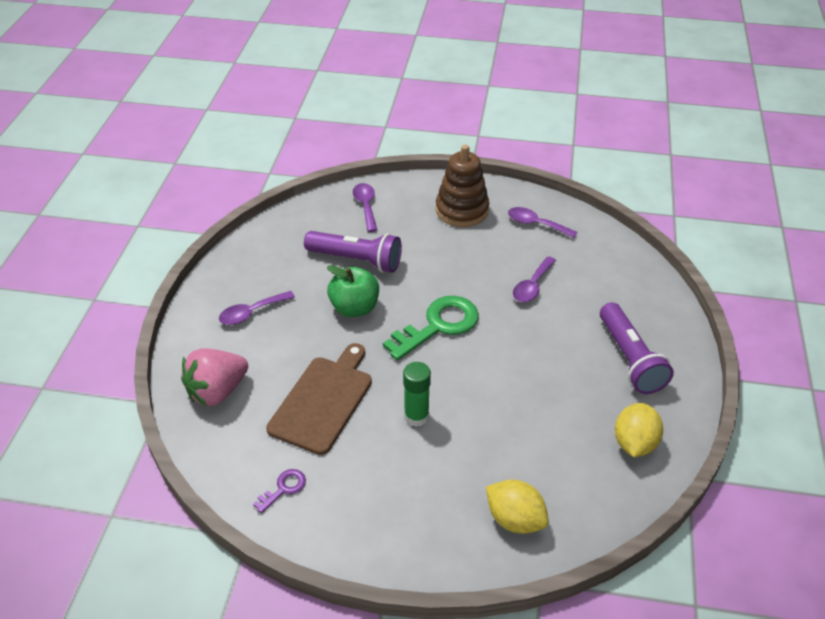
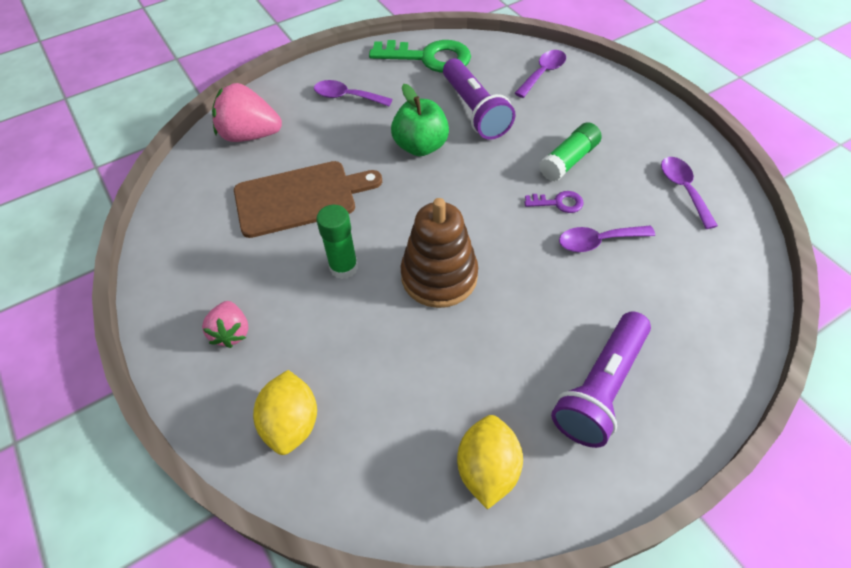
camera: 50 degrees right, 10 degrees up
purple key [253,469,306,513] -> purple key moved to [524,191,583,213]
green key [383,296,479,361] -> green key moved to [369,40,471,73]
brown stacking toy [436,145,489,227] -> brown stacking toy moved to [400,198,478,308]
yellow lemon [615,403,663,457] -> yellow lemon turned 60 degrees counterclockwise [457,415,523,510]
none -> pink strawberry [202,301,248,348]
none -> green glue stick [539,122,602,182]

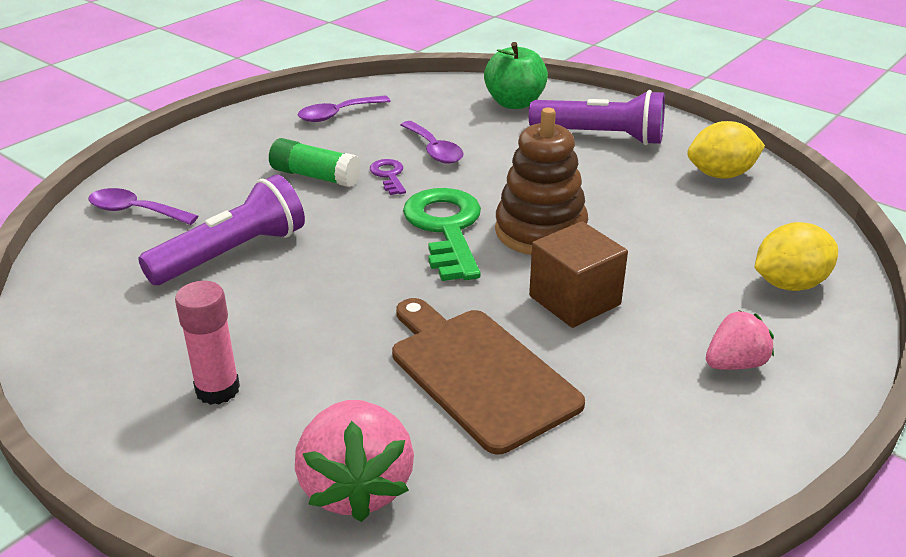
camera: 110 degrees left, 20 degrees down
purple spoon [314,80,393,106] -> pink glue stick [175,281,240,405]
green glue stick [316,205,358,279] -> brown cube [529,221,628,328]
green key [369,40,471,73] -> green key moved to [403,188,481,281]
green apple [391,84,449,156] -> green apple moved to [484,42,548,109]

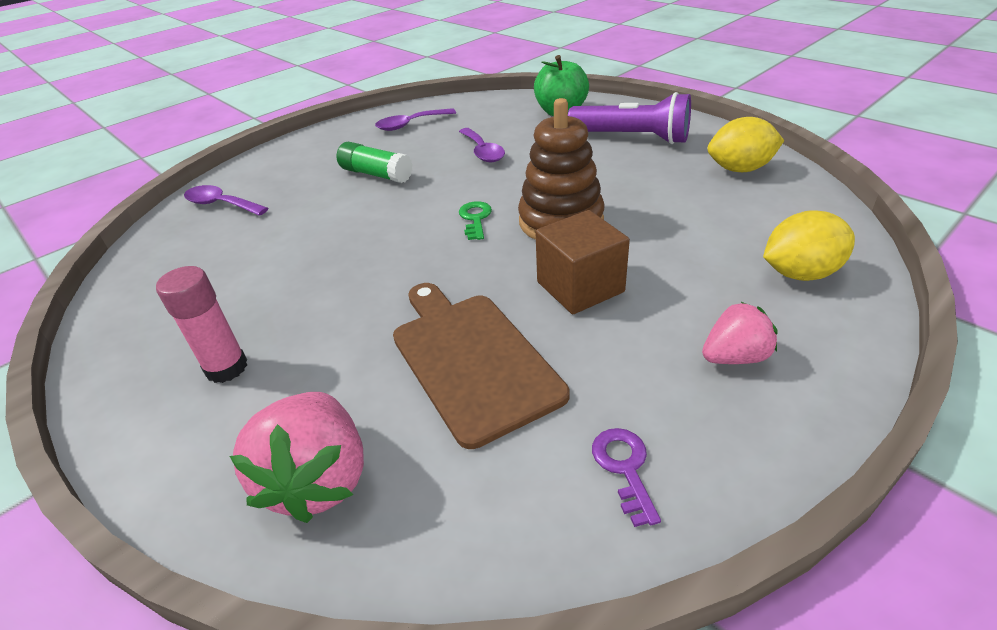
camera: 10 degrees right, 5 degrees up
purple flashlight [138,174,305,285] -> none
purple key [370,159,406,195] -> purple key moved to [592,428,661,527]
green key [403,188,481,281] -> green key [459,201,492,240], size x0.47

